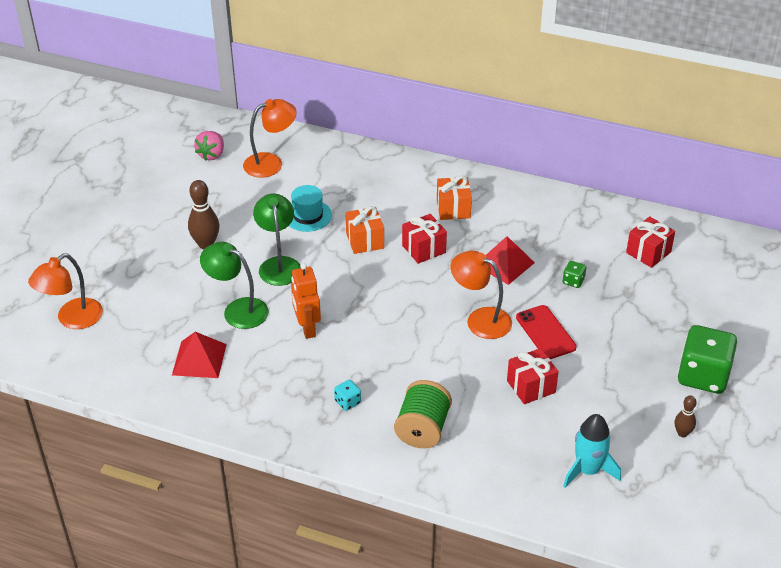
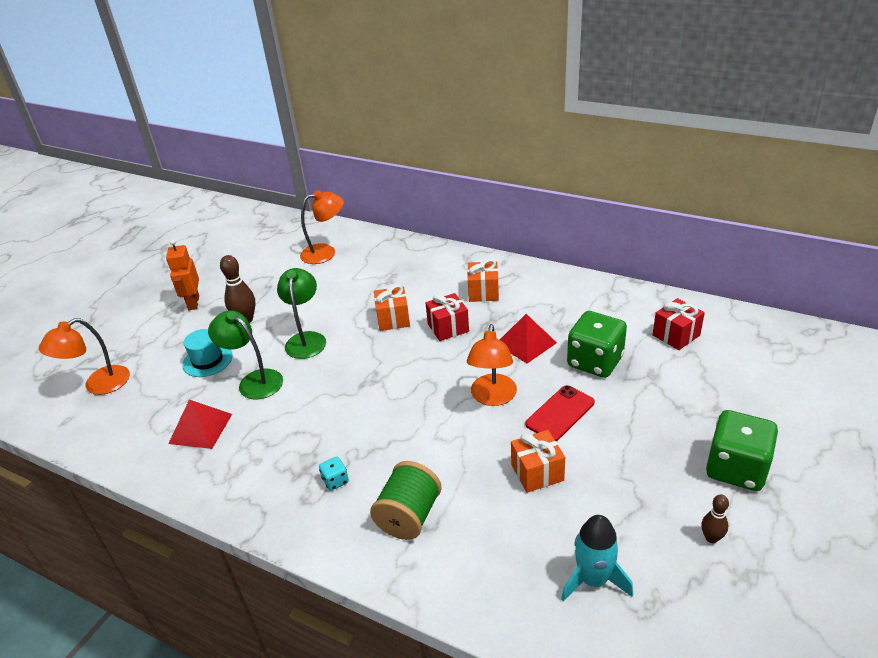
camera: 10 degrees right, 5 degrees down
pink strawberry [194,131,224,161] -> none
turquoise hat [289,185,332,232] -> turquoise hat moved to [182,329,233,377]
orange robot [291,263,321,339] -> orange robot moved to [166,239,199,310]
orange lamp [451,251,512,339] -> orange lamp turned 120 degrees counterclockwise [467,324,517,406]
red gift [507,348,559,404] -> orange gift [511,430,565,493]
red phone [516,305,577,359] -> red phone turned 60 degrees clockwise [525,385,595,441]
green dice [563,261,586,288] -> green dice [567,311,627,378], size x2.34

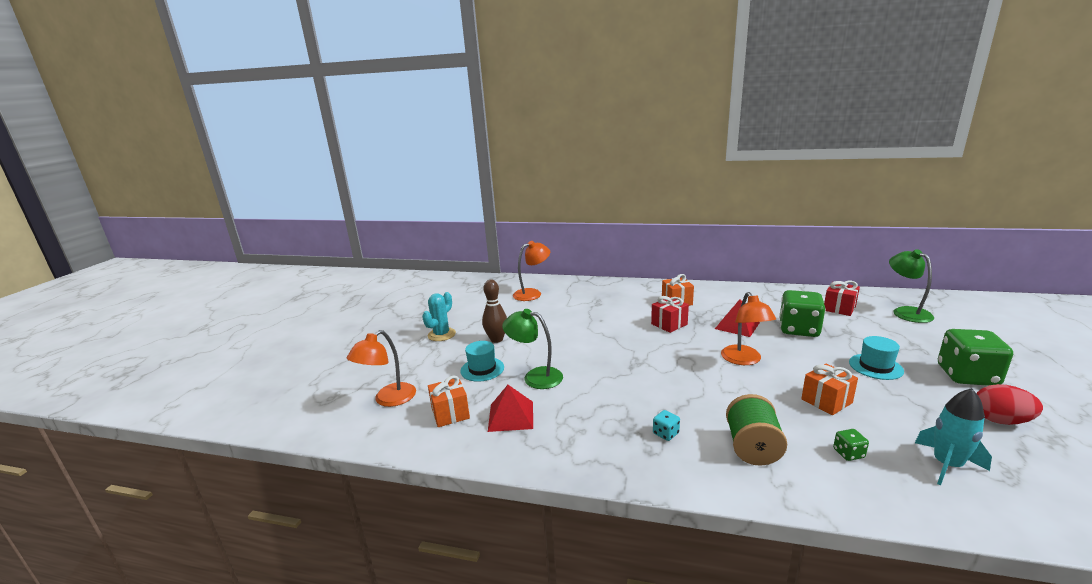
camera: 15 degrees left, 15 degrees down
orange robot [166,239,199,310] -> turquoise cactus [422,292,456,341]
green lamp [277,268,326,359] -> green lamp moved to [889,249,934,323]
orange gift [374,285,410,331] -> orange gift moved to [428,376,470,427]
red phone [525,385,595,441] -> none
brown bowling pin [701,494,729,543] -> red egg [977,384,1043,425]
none -> green dice [833,429,869,461]
none -> turquoise hat [849,336,904,380]

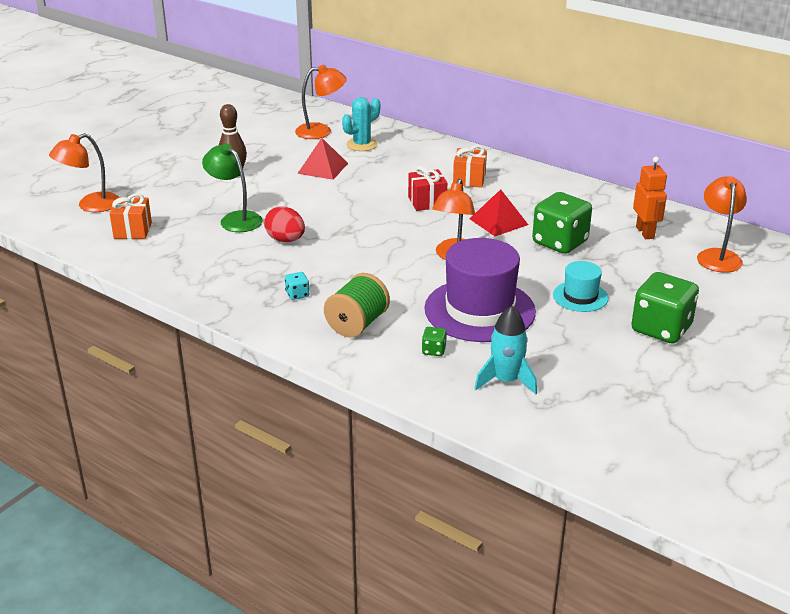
camera: 20 degrees right, 10 degrees up
turquoise cactus [422,292,456,341] -> turquoise cactus moved to [342,97,380,151]
turquoise hat [460,341,504,382] -> none
red pyramid [488,385,533,432] -> red pyramid moved to [297,138,348,180]
orange gift [801,364,858,415] -> purple hat [424,238,536,342]
red gift [824,281,860,316] -> orange robot [633,157,667,239]
green lamp [889,249,934,323] -> orange lamp [697,176,747,273]
red egg [977,384,1043,425] -> red egg moved to [264,206,305,242]

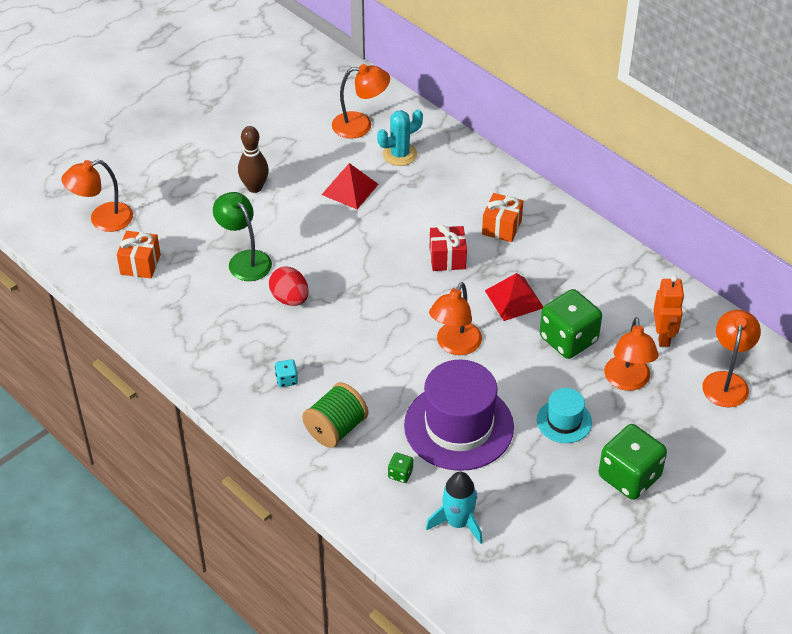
camera: 10 degrees right, 15 degrees up
none -> orange lamp [604,317,658,391]

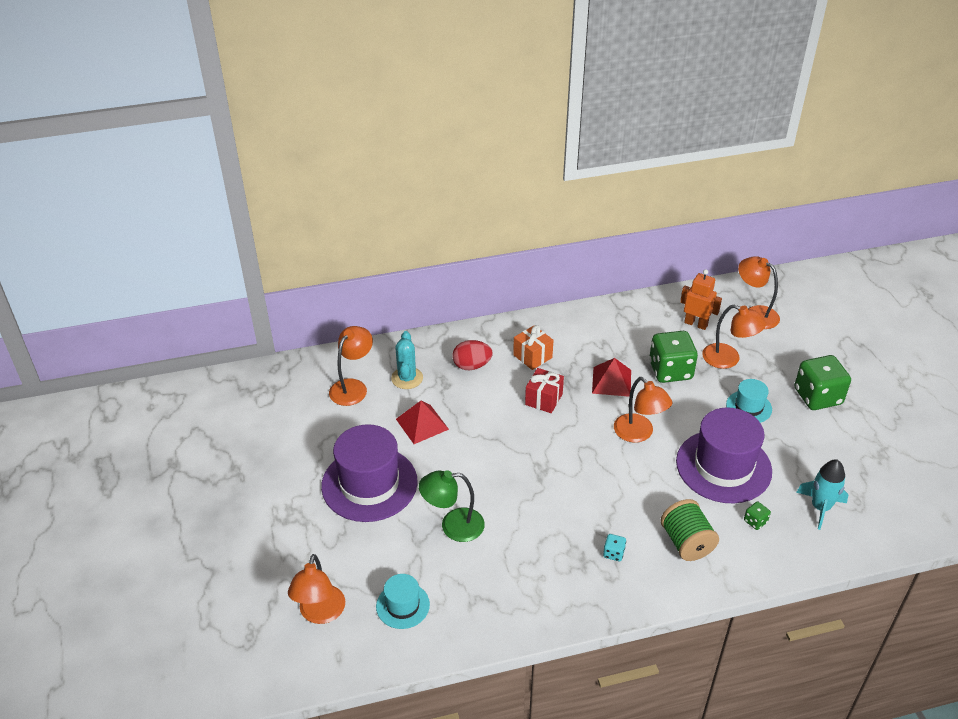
camera: 60 degrees left, 5 degrees down
orange gift [117,231,161,279] -> turquoise hat [376,574,430,629]
brown bowling pin [238,126,269,193] -> purple hat [321,424,418,522]
red egg [269,267,309,306] -> red egg moved to [452,340,493,370]

